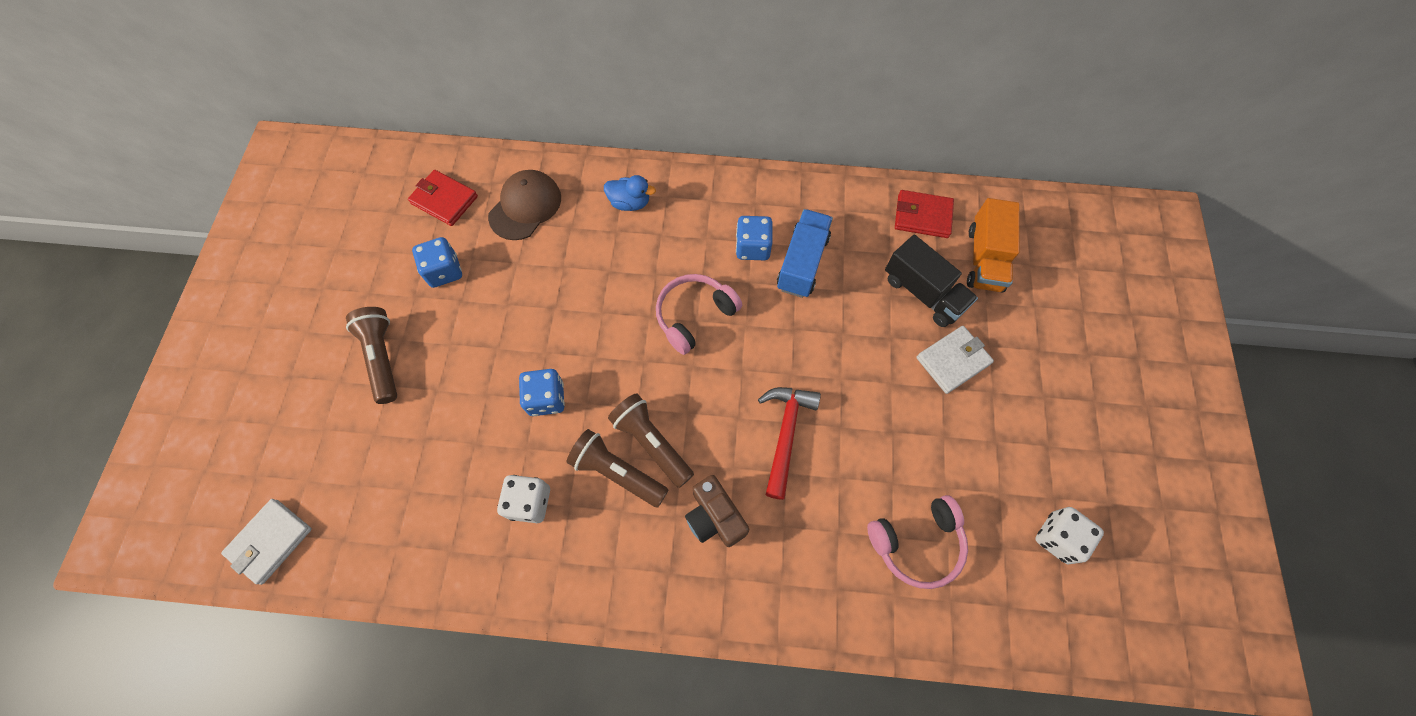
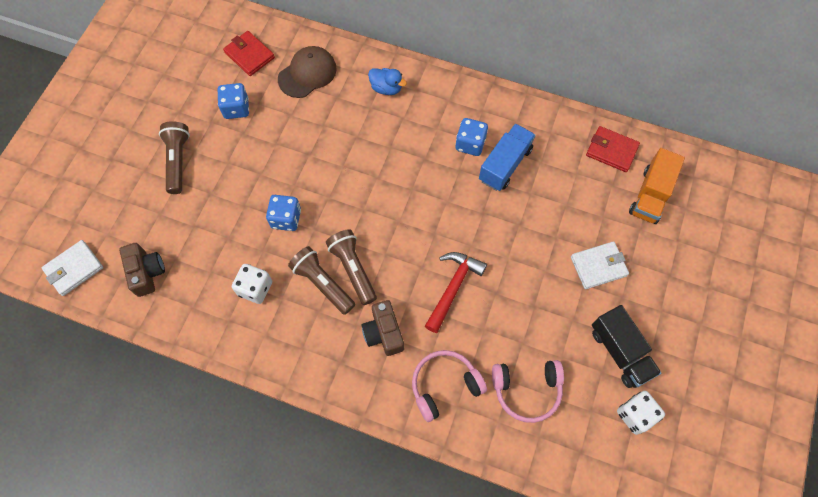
camera: 15 degrees right, 0 degrees up
pink headphones [656,274,742,355] -> pink headphones moved to [412,350,487,422]
black truck [885,235,978,327] -> black truck moved to [592,305,661,388]
none -> brown camera [119,243,165,297]

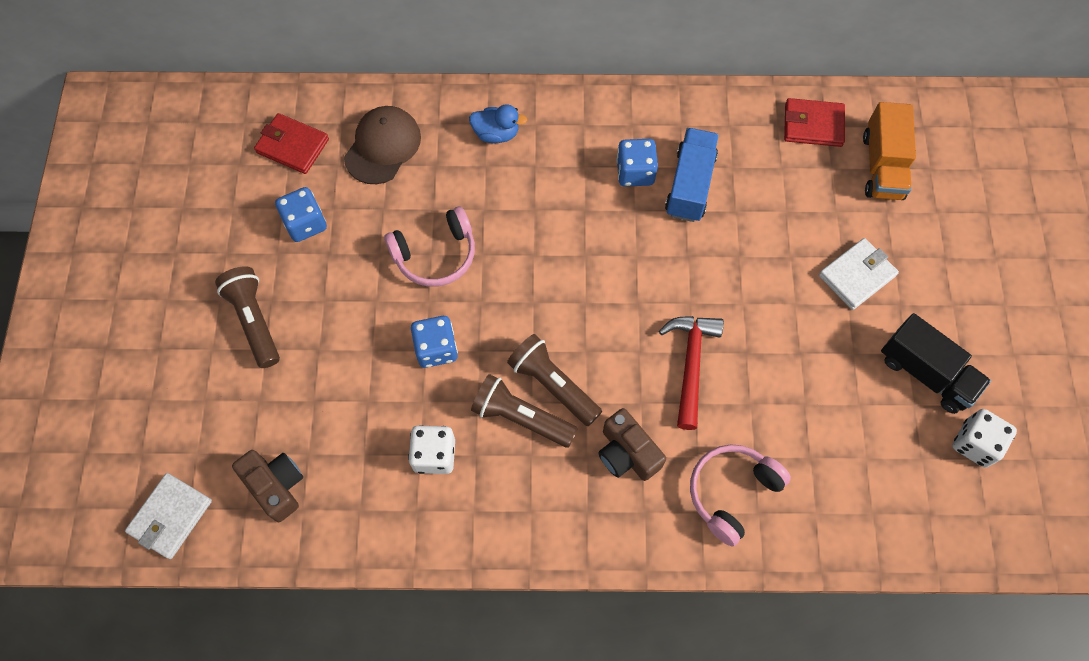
camera: 20 degrees left, 0 degrees up
pink headphones [492,360,564,423] -> pink headphones moved to [384,206,475,287]

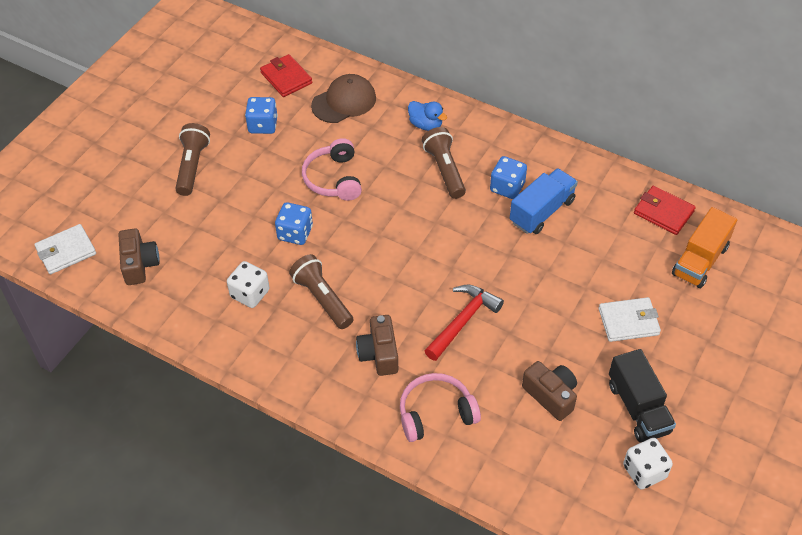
camera: 30 degrees right, 15 degrees down
pink headphones [384,206,475,287] -> pink headphones turned 75 degrees clockwise [302,138,362,201]
brown flashlight [507,334,602,426] -> brown flashlight moved to [422,127,466,199]
none -> brown camera [522,361,577,421]

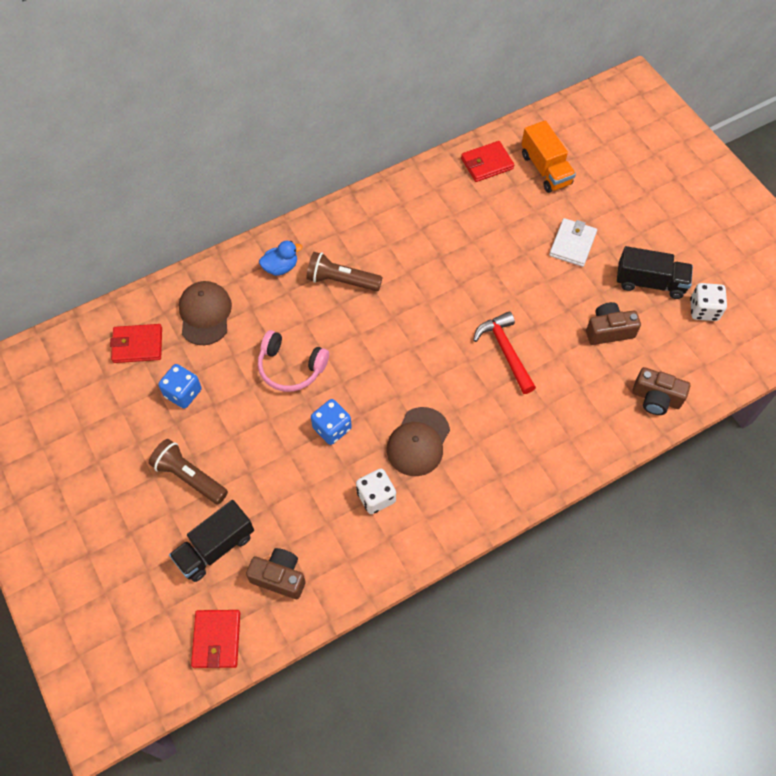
camera: 60 degrees left, 10 degrees up
white wallet [34,224,96,274] -> red wallet [191,610,240,668]
brown flashlight [289,254,353,329] -> brown cap [386,407,450,476]
brown camera [356,315,398,376] -> brown camera moved to [632,367,690,415]
pink headphones [400,373,481,442] -> none
blue dice [490,156,527,199] -> none
blue truck [510,168,578,234] -> none
none -> black truck [169,500,254,582]

